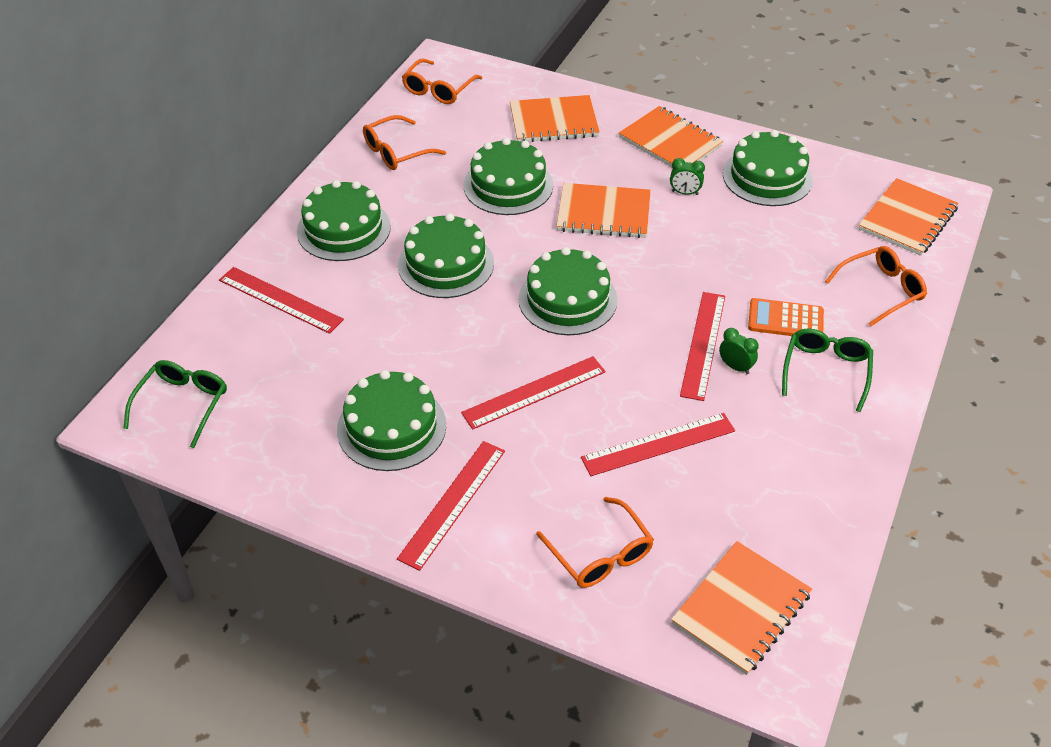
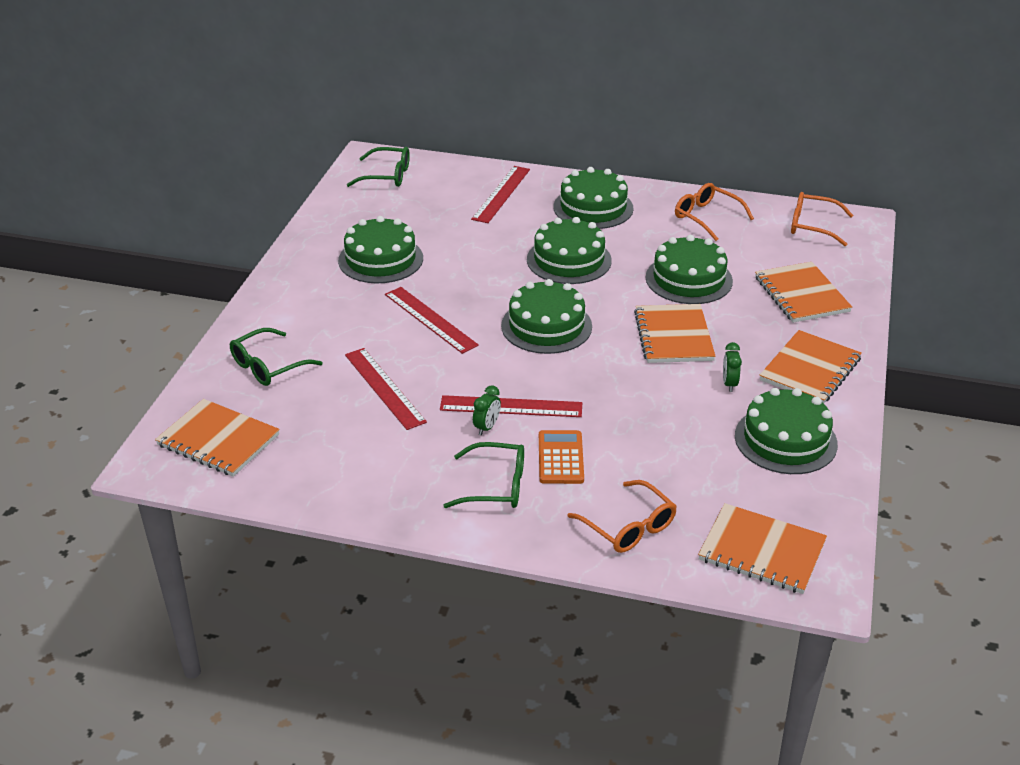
camera: 80 degrees right, 10 degrees down
red ruler [397,441,505,571] -> none
orange glasses [536,497,654,588] -> green glasses [230,328,323,386]

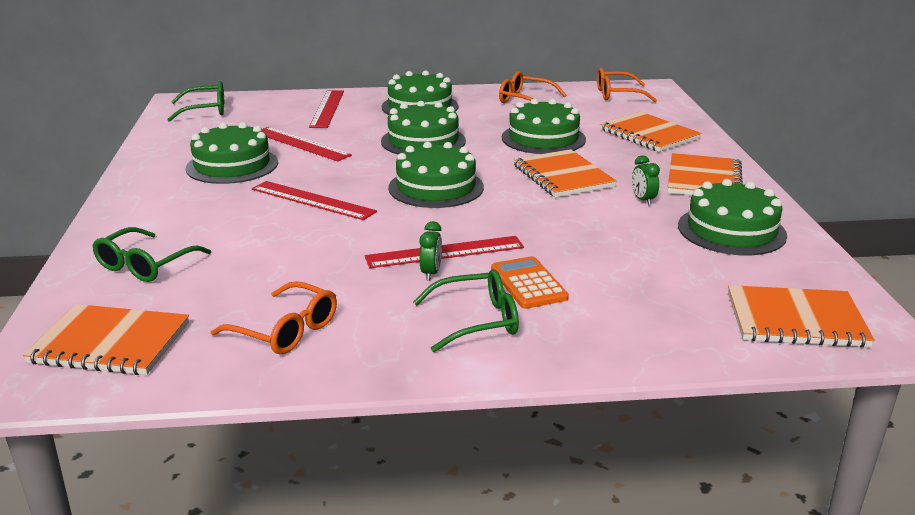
camera: 20 degrees left, 10 degrees down
red ruler [345,348,427,430] -> red ruler moved to [262,127,352,161]
orange glasses [567,480,677,553] -> orange glasses moved to [211,281,337,354]

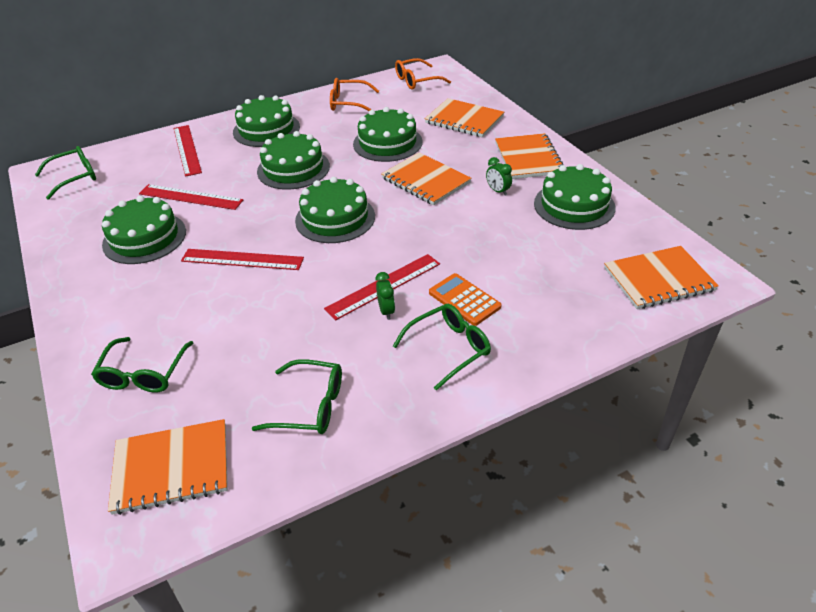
camera: 20 degrees left, 15 degrees up
orange glasses [211,281,337,354] -> green glasses [252,359,342,434]

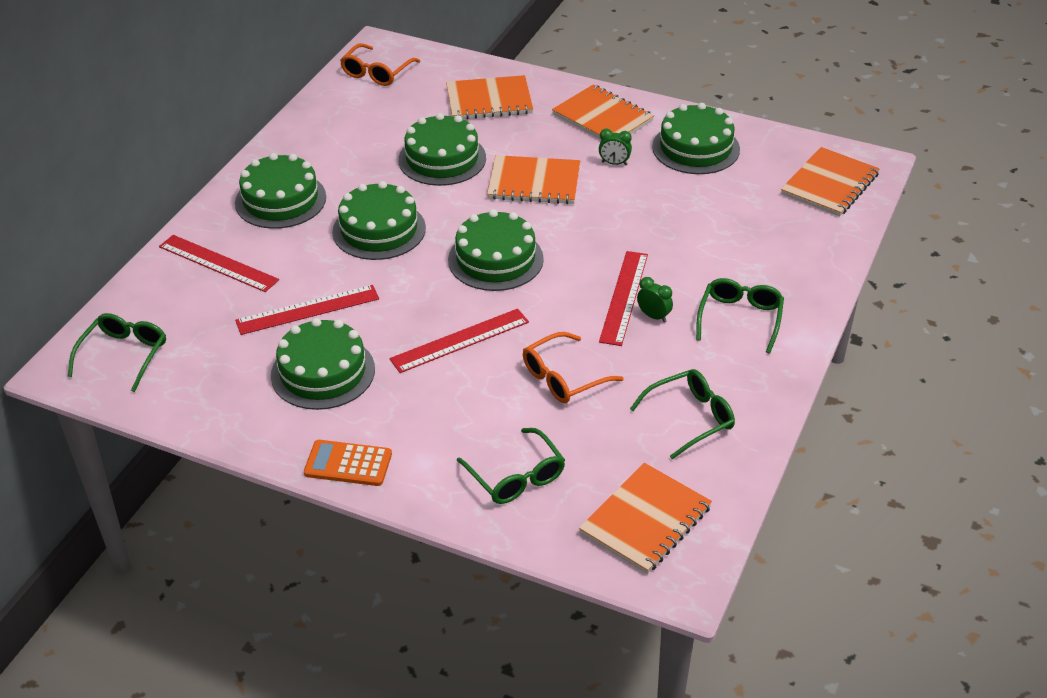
camera: 40 degrees left, 0 degrees up
orange glasses [330,78,379,111] -> orange glasses moved to [523,332,624,403]
orange calculator [429,273,502,326] -> orange calculator moved to [304,440,392,486]

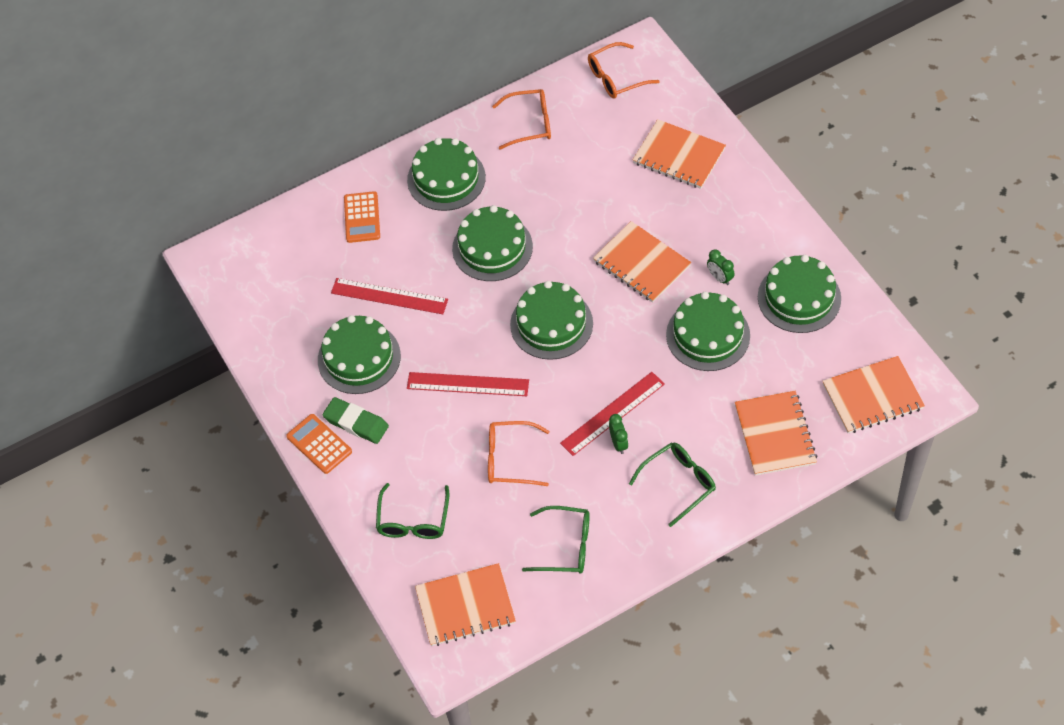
camera: 40 degrees right, 15 degrees up
green glasses [68,313,166,392] -> none
red ruler [159,235,279,292] -> orange calculator [344,191,380,243]
green cake [398,113,486,186] -> green cake moved to [666,292,750,371]
orange notebook [552,85,654,139] -> orange notebook moved to [735,391,818,476]
none -> green eraser [322,397,389,444]
none -> orange glasses [492,89,551,150]

